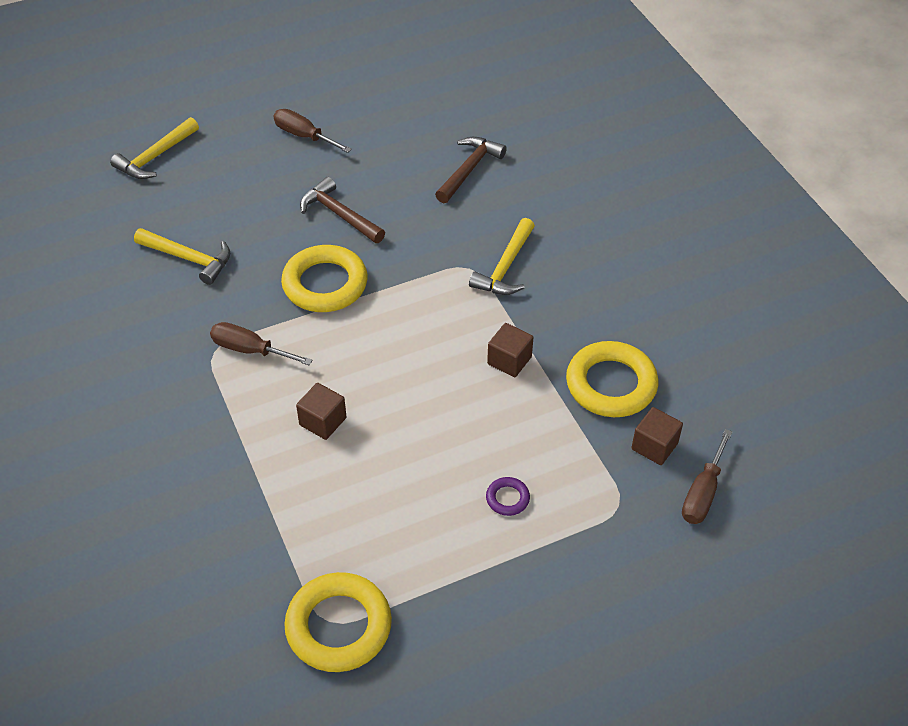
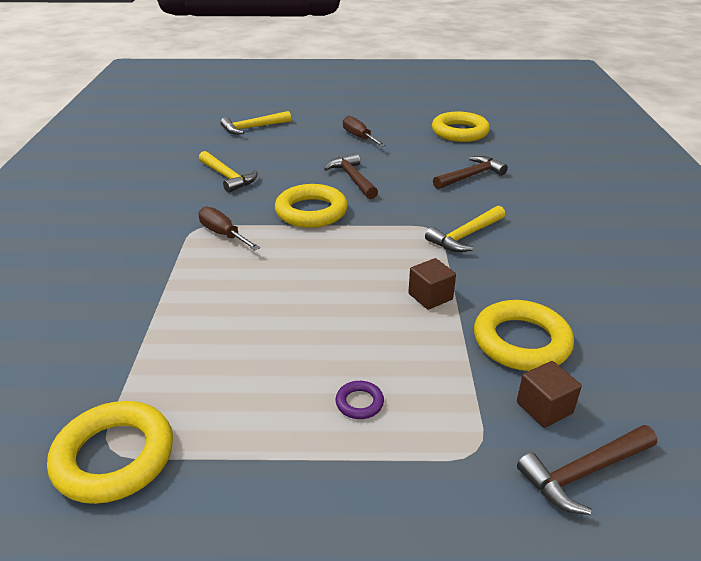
camera: 25 degrees right, 15 degrees down
brown cube [296,383,347,440] -> none
brown screwdriver [682,429,732,524] -> brown hammer [517,425,657,515]
none -> yellow ring [432,112,490,142]

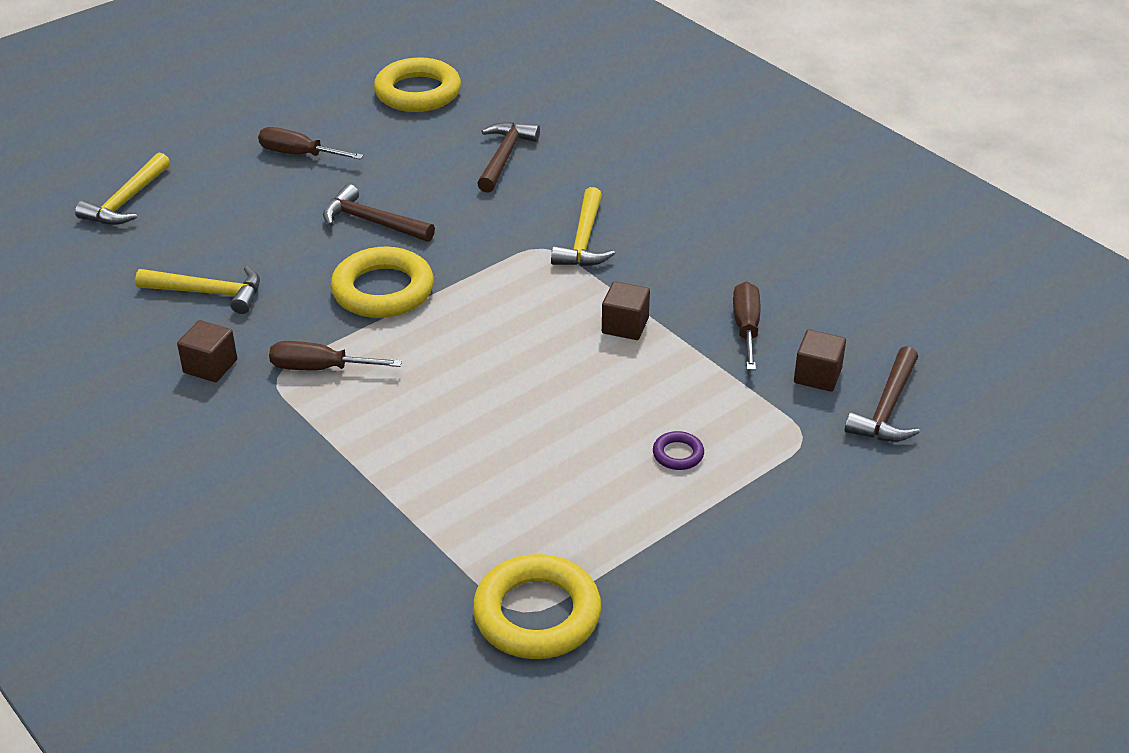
camera: 40 degrees left, 5 degrees up
yellow ring [474,300,574,371] -> brown screwdriver [733,282,760,370]
none -> brown cube [177,320,237,382]

